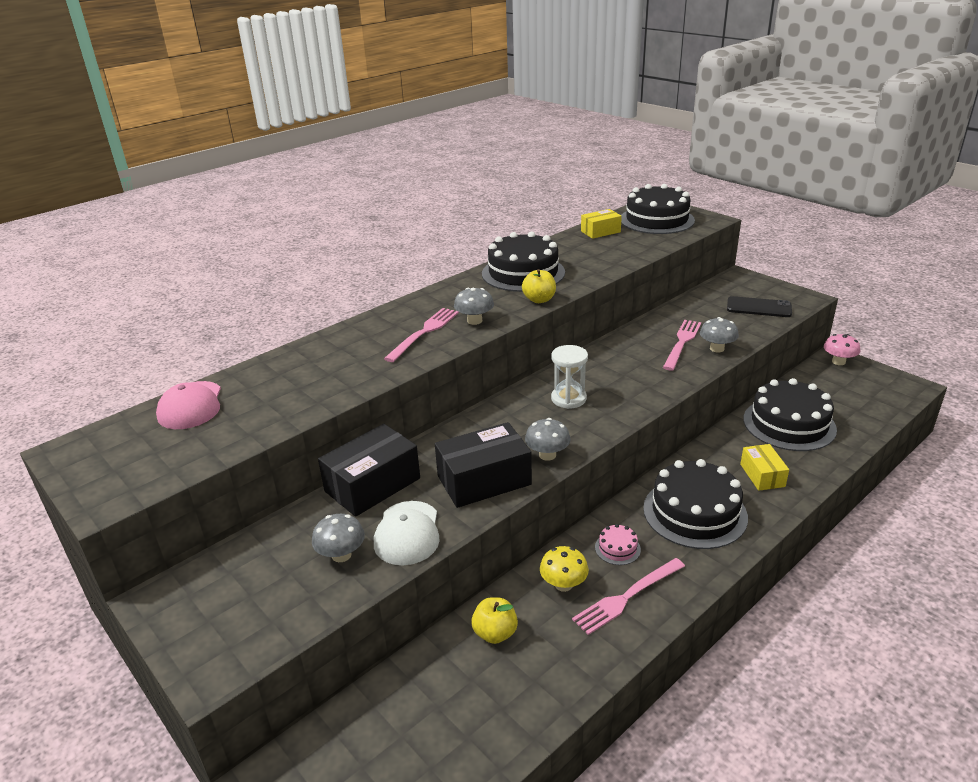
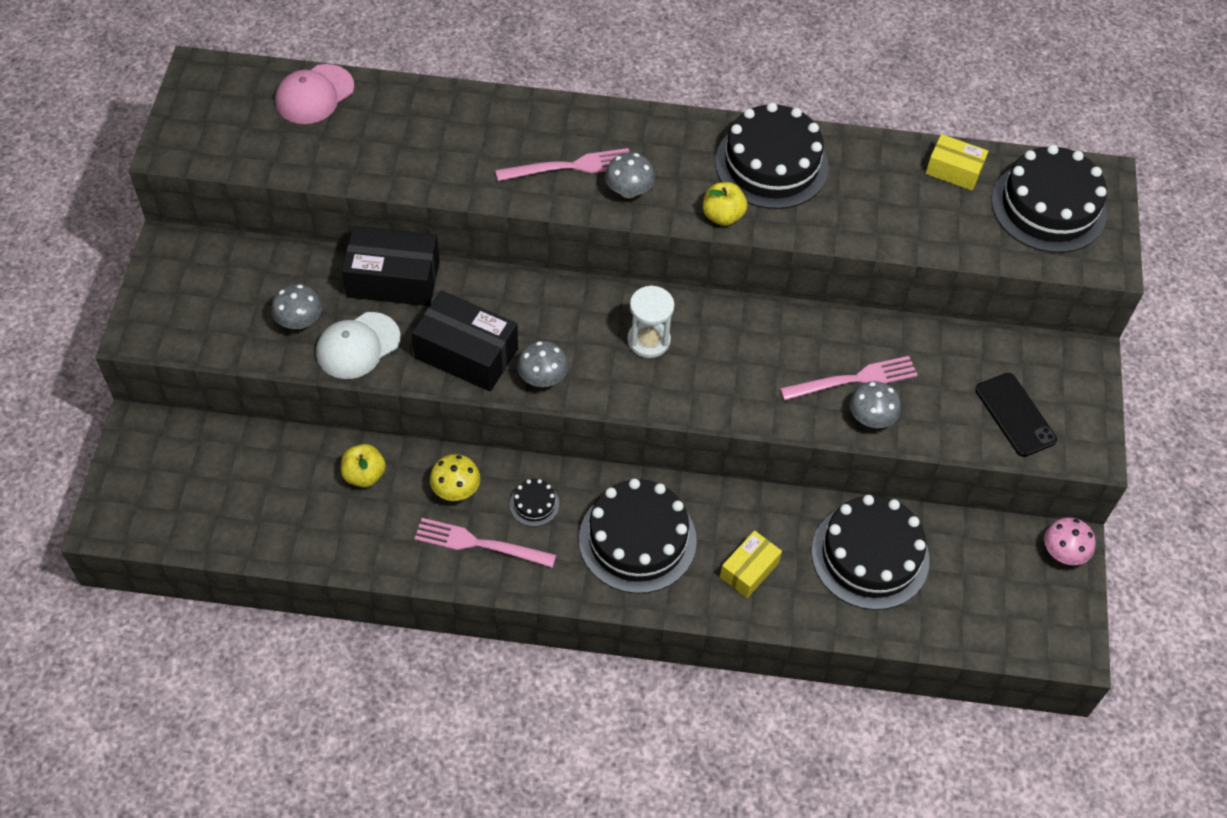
camera: 45 degrees right, 25 degrees up
pink cake [595,524,641,565] -> black cake [510,479,559,526]

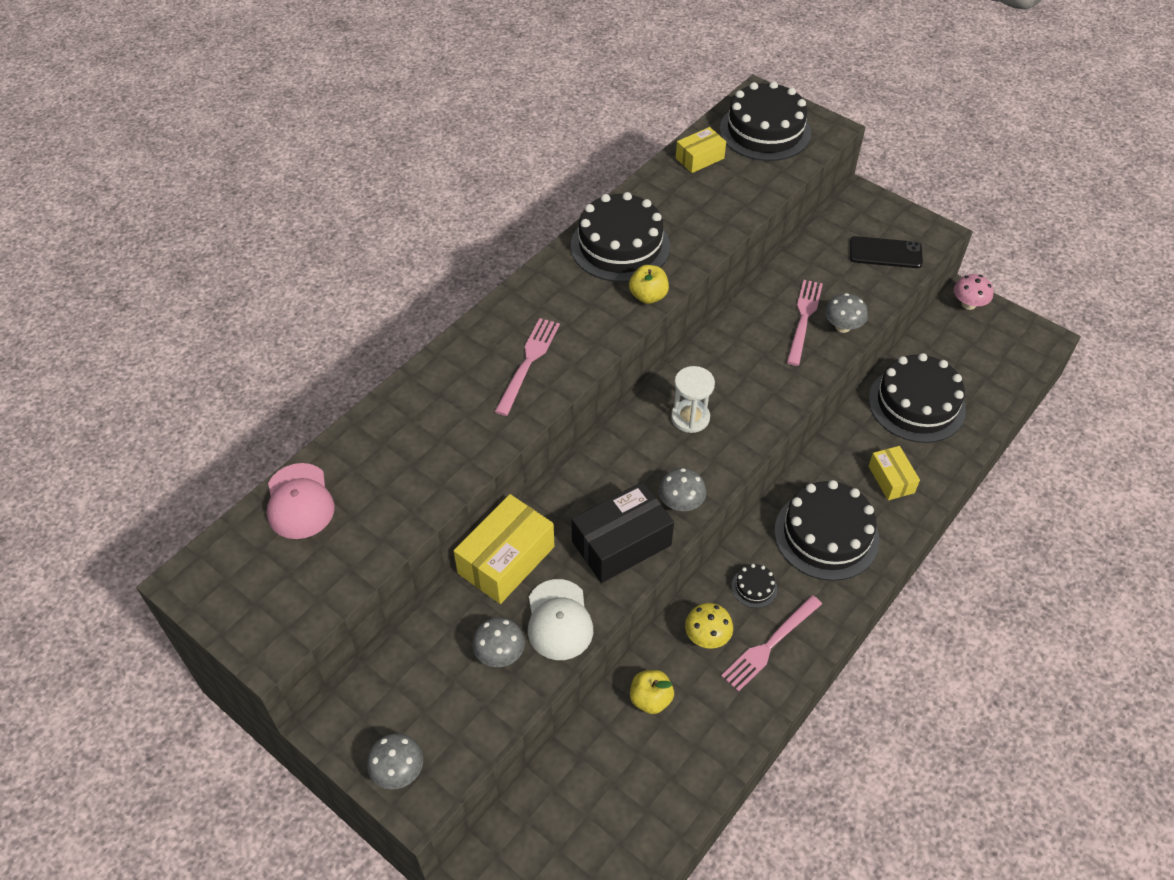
camera: 55 degrees left, 5 degrees down
black box [342,226,440,306] -> yellow box [454,494,555,604]
grey mushroom [605,153,655,198] -> grey mushroom moved to [367,733,423,789]

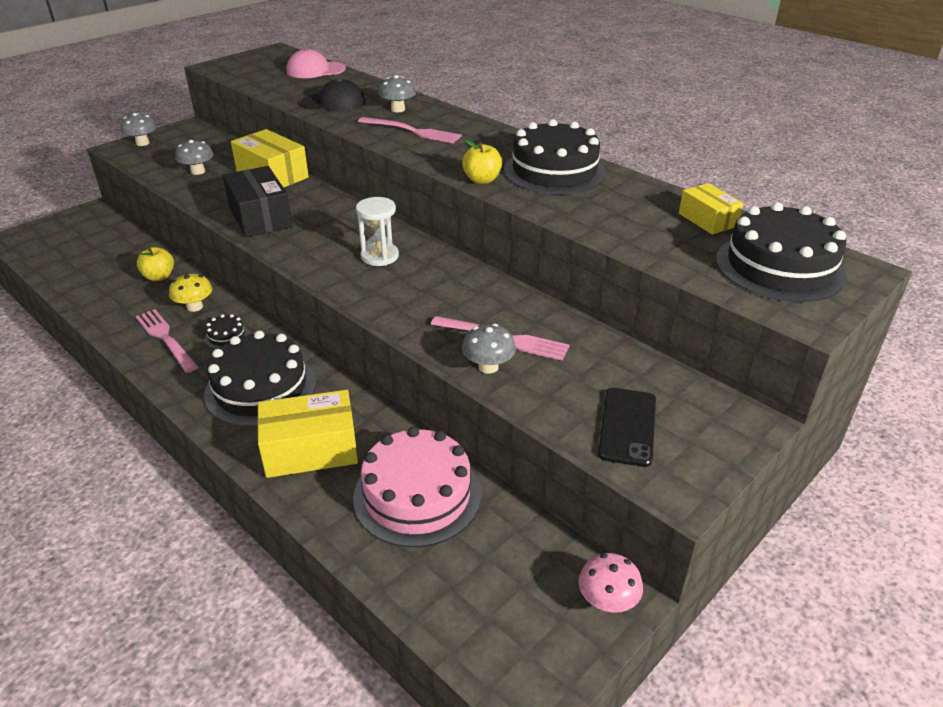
camera: 95 degrees right, 15 degrees down
white cap [528,579,593,660] -> none
grey mushroom [659,468,706,511] -> grey mushroom moved to [378,75,416,112]
black cake [869,353,966,443] -> pink cake [353,427,481,547]
yellow box [869,446,920,500] -> yellow box [257,390,358,478], size x1.69
none -> black cap [300,78,365,112]

